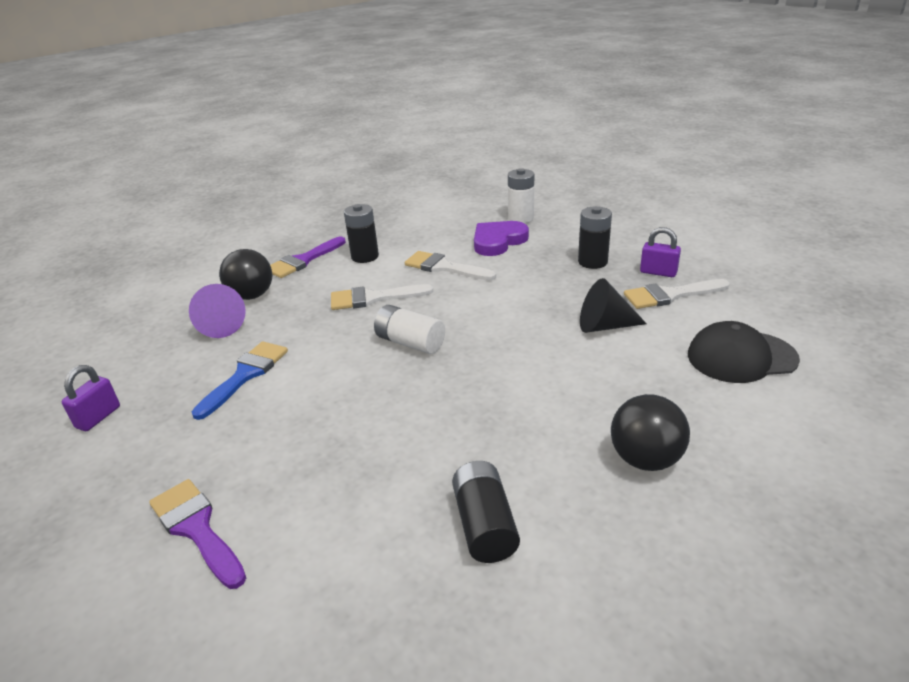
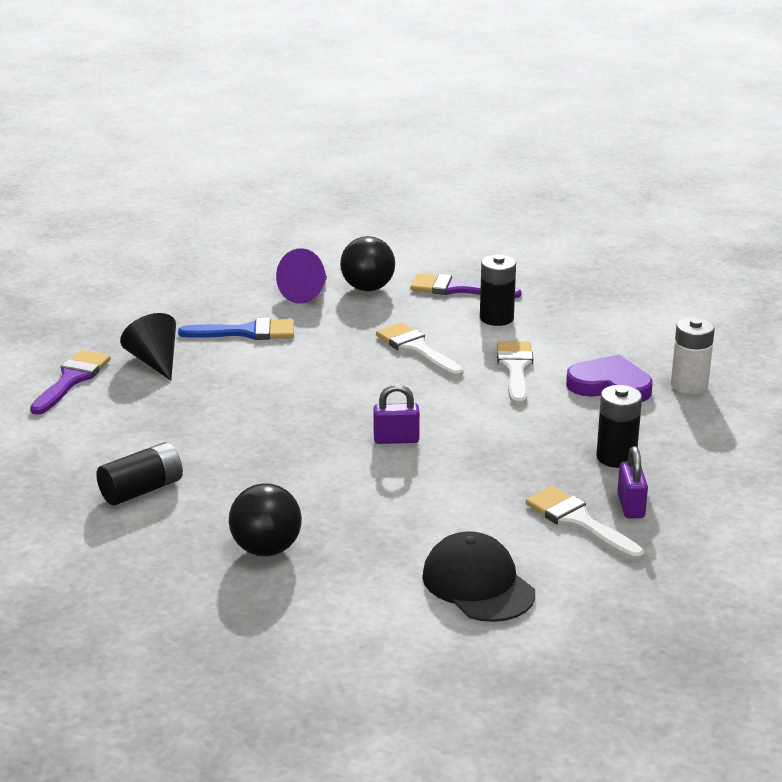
camera: 60 degrees right, 5 degrees down
purple padlock [62,365,120,431] -> purple padlock moved to [373,384,420,444]
white battery [374,305,445,354] -> none
black cone [580,278,647,333] -> black cone moved to [120,313,176,381]

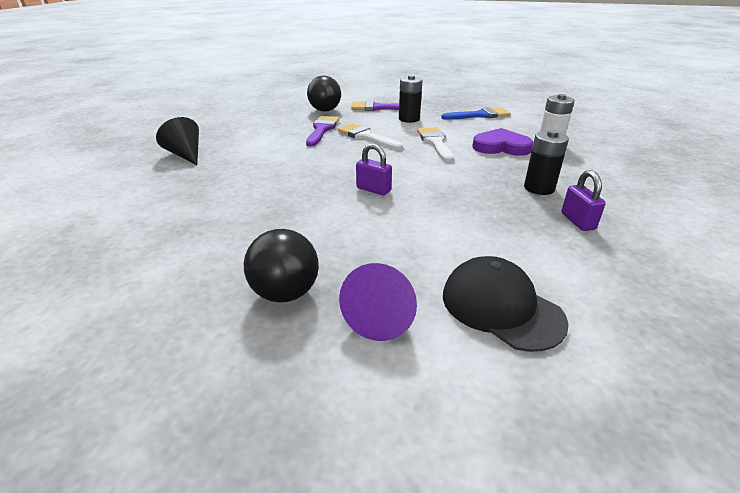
camera: 10 degrees left, 5 degrees up
purple brush [30,350,111,415] -> purple brush moved to [306,116,339,147]
black battery [96,442,183,505] -> none
blue brush [178,318,294,340] -> blue brush moved to [441,107,511,120]
purple cone [276,248,327,304] -> purple cone moved to [339,263,417,341]
purple padlock [373,384,420,444] -> purple padlock turned 45 degrees clockwise [356,143,392,195]
white brush [526,486,644,561] -> none

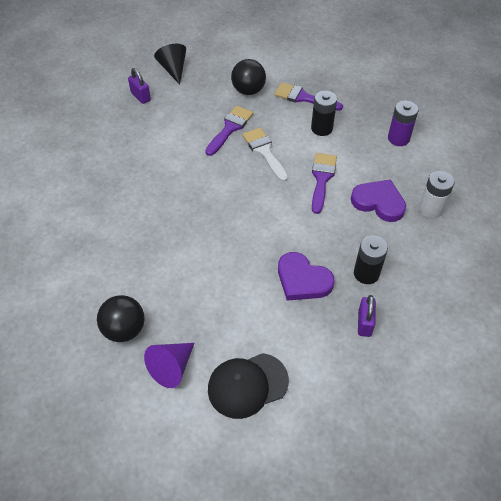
camera: 20 degrees right, 20 degrees up
black cone [156,117,199,165] -> black cone moved to [154,44,186,85]
purple padlock [356,143,392,195] -> purple padlock moved to [128,68,151,104]
white brush [417,127,454,162] -> purple brush [312,153,337,214]
blue brush [441,107,511,120] -> purple battery [388,101,418,146]
black cap [443,256,569,352] -> black cap turned 90 degrees counterclockwise [208,353,289,419]
none -> purple heart [278,252,334,301]

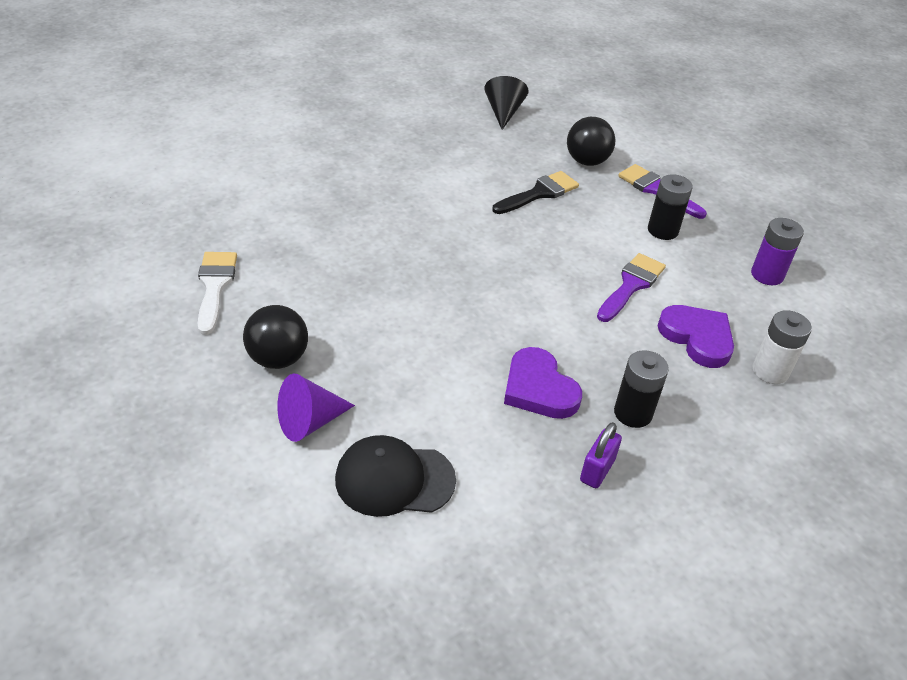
camera: 20 degrees right, 10 degrees down
purple padlock [128,68,151,104] -> none
purple brush [205,106,253,156] -> black brush [492,171,579,214]
white brush [242,128,288,182] -> white brush moved to [198,252,237,335]

